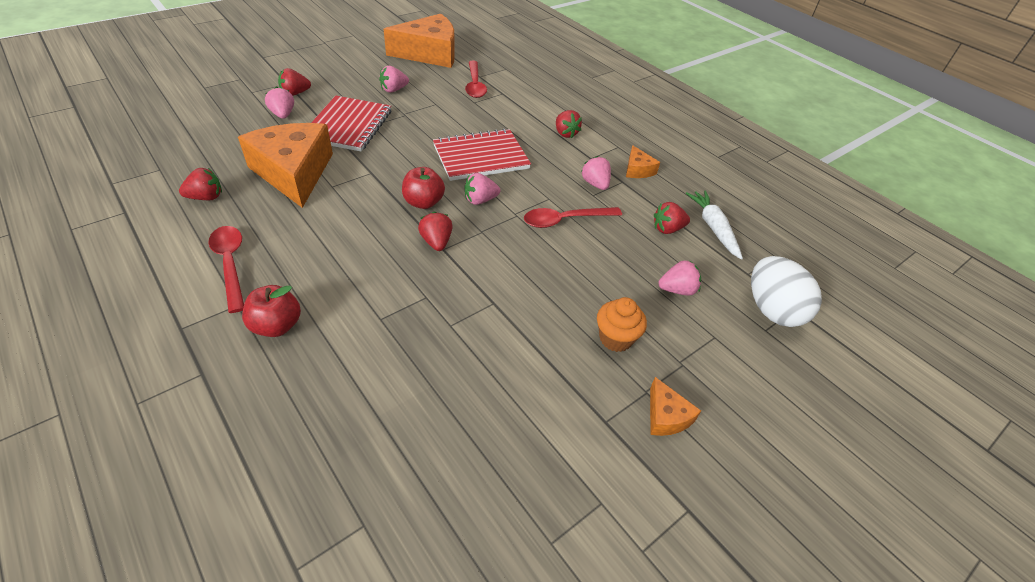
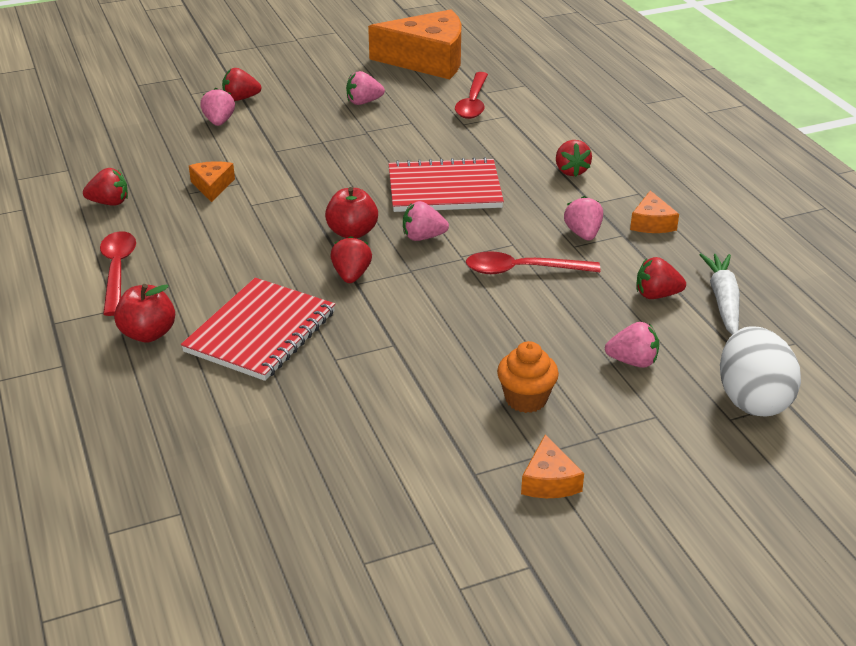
camera: 20 degrees right, 10 degrees down
orange cheese [238,123,333,208] -> orange cheese [189,161,235,202], size x0.43
red notebook [311,96,391,151] -> red notebook moved to [181,278,335,381]

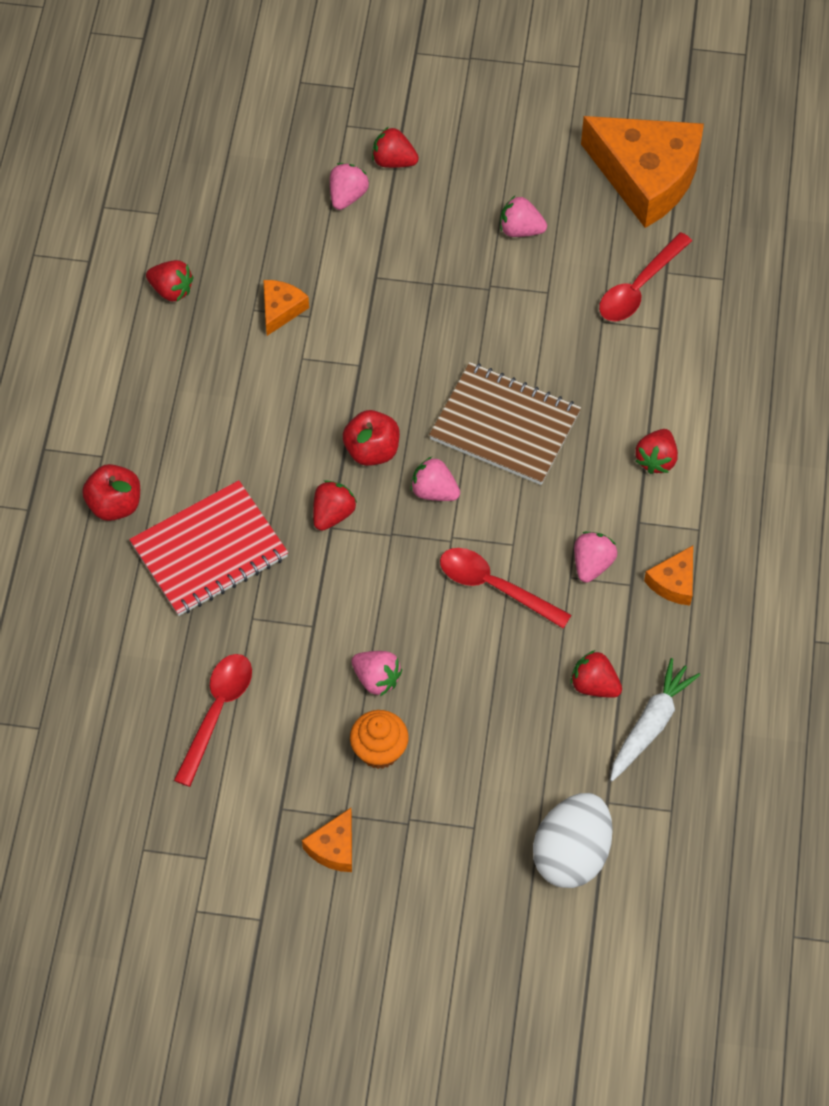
camera: 30 degrees right, 25 degrees up
red spoon [100,231,136,316] -> red spoon moved to [174,654,252,787]
red notebook [388,157,504,212] -> brown notebook [429,362,581,485]
pink strawberry [605,322,659,368] -> pink strawberry moved to [352,651,402,696]

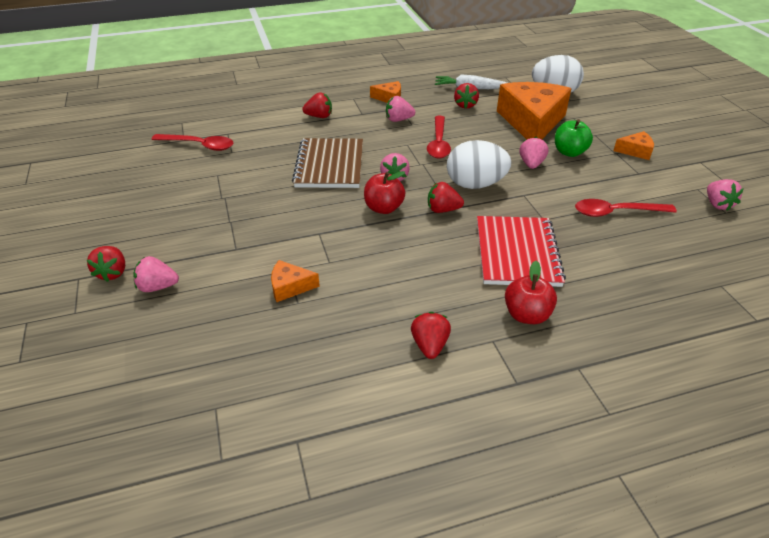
camera: 115 degrees left, 20 degrees down
red notebook [129,480,288,616] -> red notebook turned 60 degrees clockwise [477,216,566,287]
red strawberry [146,260,194,302] -> red strawberry moved to [411,312,451,359]
orange cupcake [350,710,409,769] -> green apple [555,119,593,157]
pink strawberry [500,196,547,237] -> pink strawberry moved to [707,179,743,211]
orange cheese [581,116,704,228] -> orange cheese moved to [497,82,571,140]
none -> white egg [447,140,511,189]

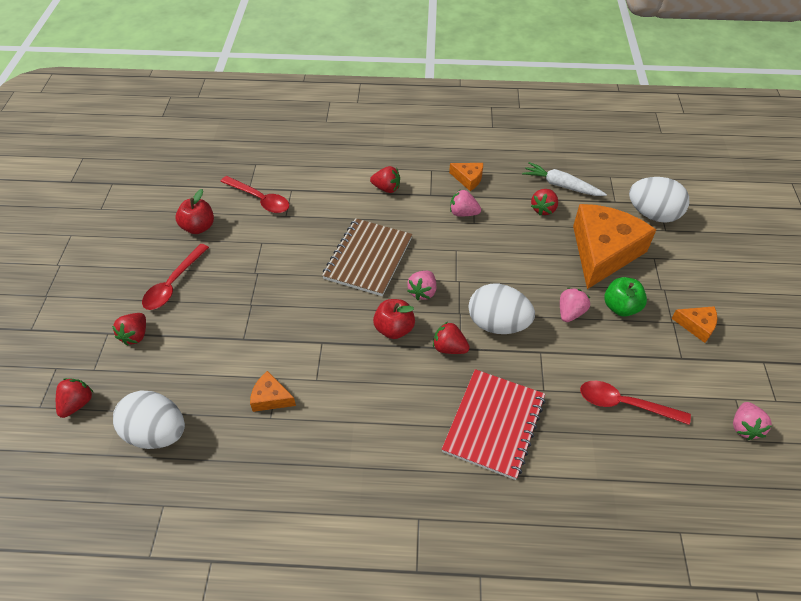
camera: 20 degrees right, 10 degrees up
pink strawberry [134,256,179,292] -> none
red strawberry [411,312,451,359] -> red strawberry moved to [56,378,93,418]
red spoon [427,116,451,159] -> red spoon moved to [142,244,209,310]
red apple [505,260,557,324] -> red apple moved to [176,189,214,234]
none -> white egg [113,391,185,449]

